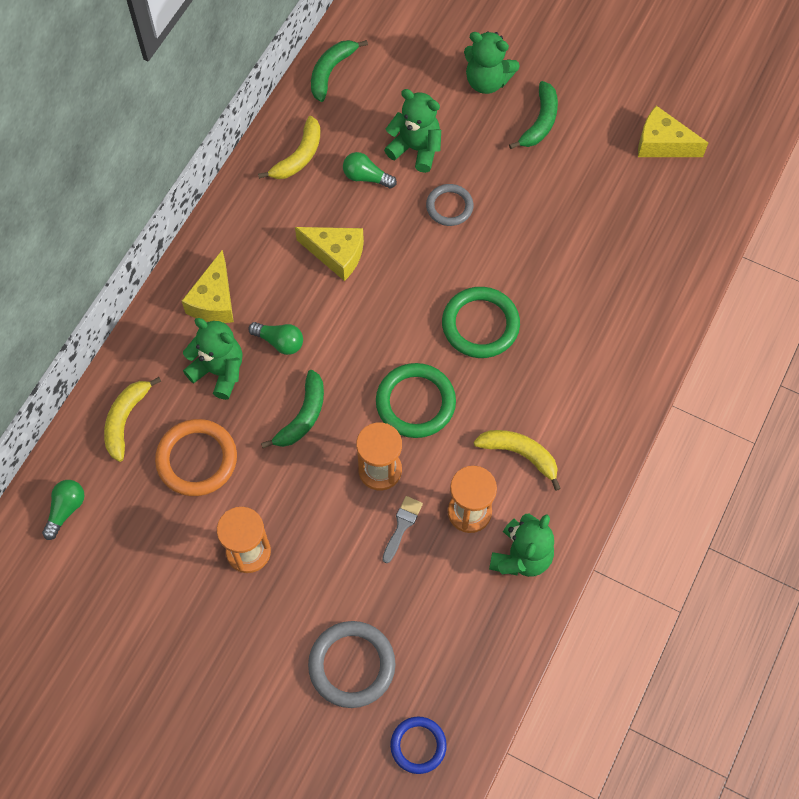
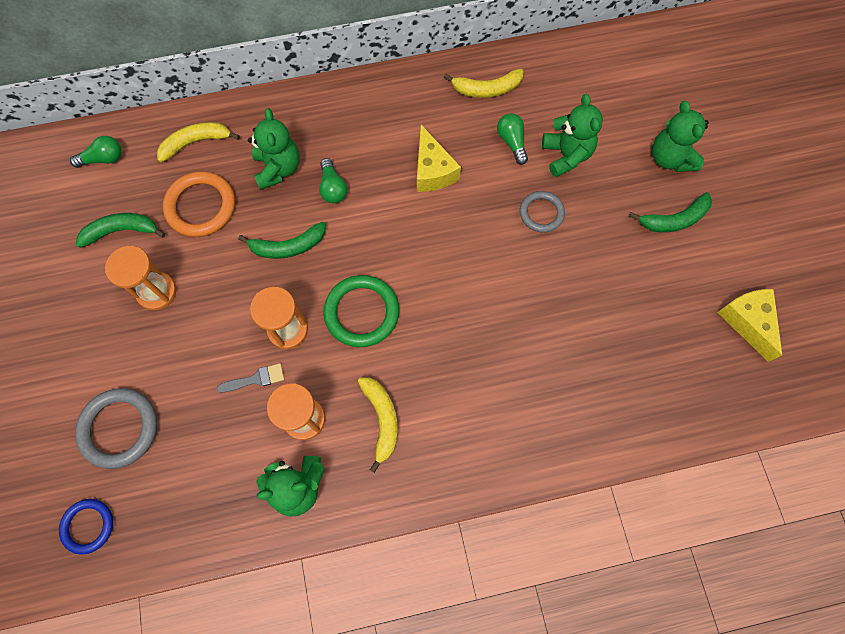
camera: 50 degrees right, 5 degrees up
yellow cheese [182,250,234,323] -> none
green banana [311,40,368,102] -> green banana moved to [76,213,165,248]
green ring [442,287,520,358] -> none

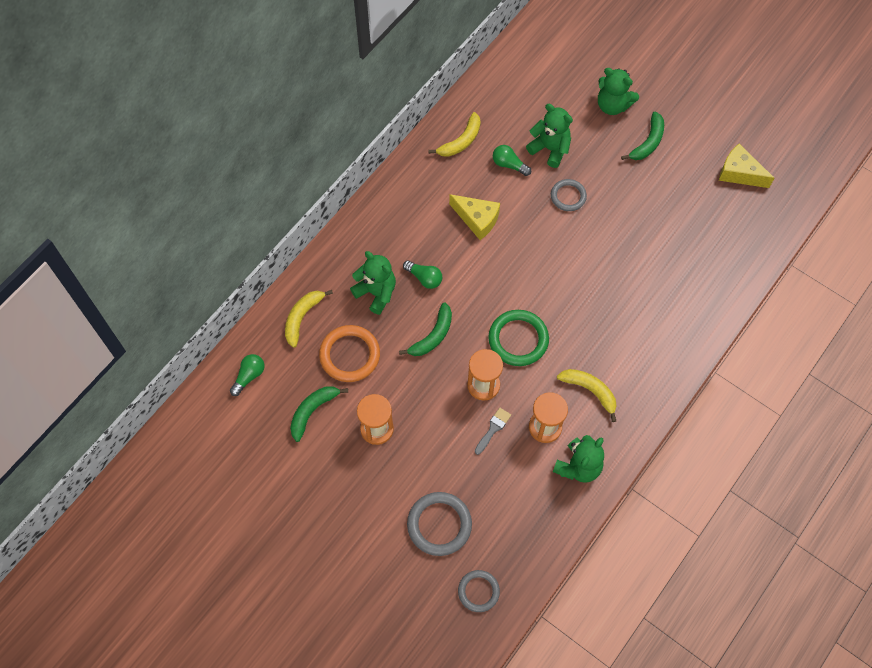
camera: 40 degrees left, 5 degrees down
blue ring [59,499,113,555] -> grey ring [458,570,500,612]

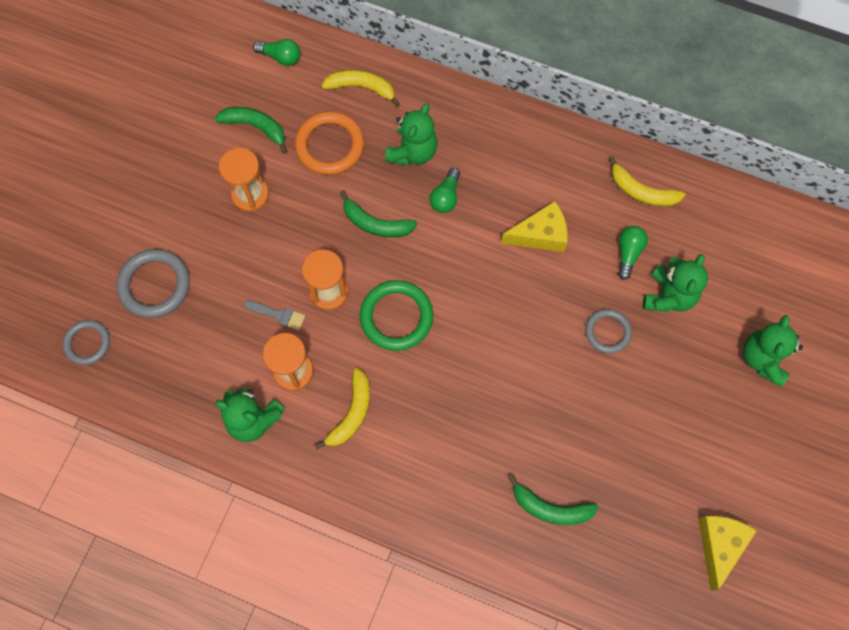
camera: 75 degrees right, 5 degrees up
yellow cheese [449,194,500,240] -> yellow cheese turned 120 degrees counterclockwise [501,201,568,252]
green banana [621,111,664,160] -> green banana moved to [508,475,599,525]

